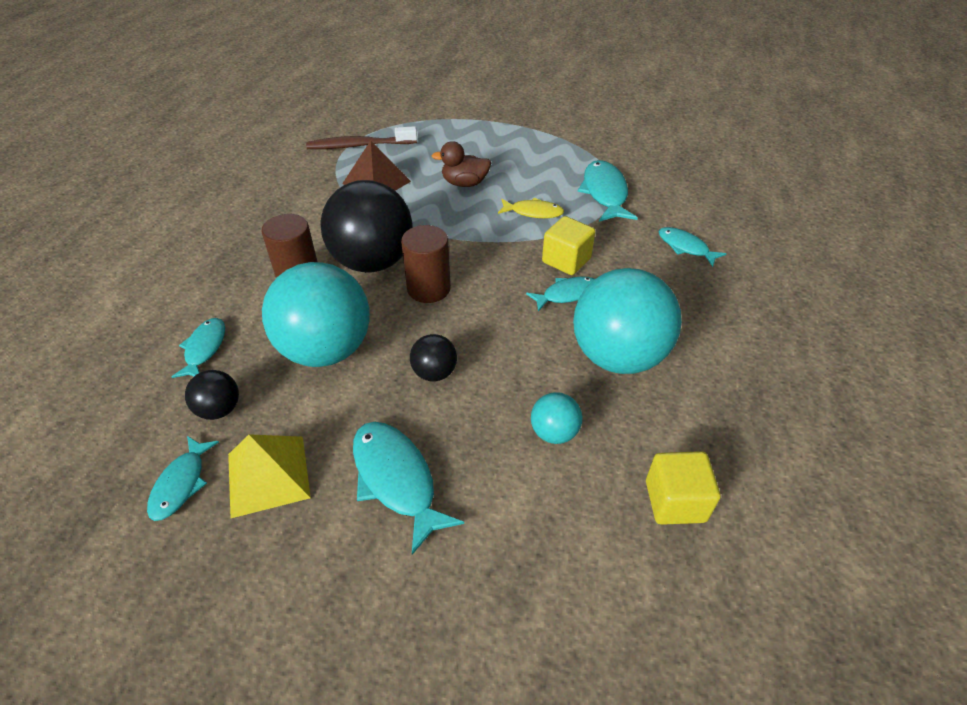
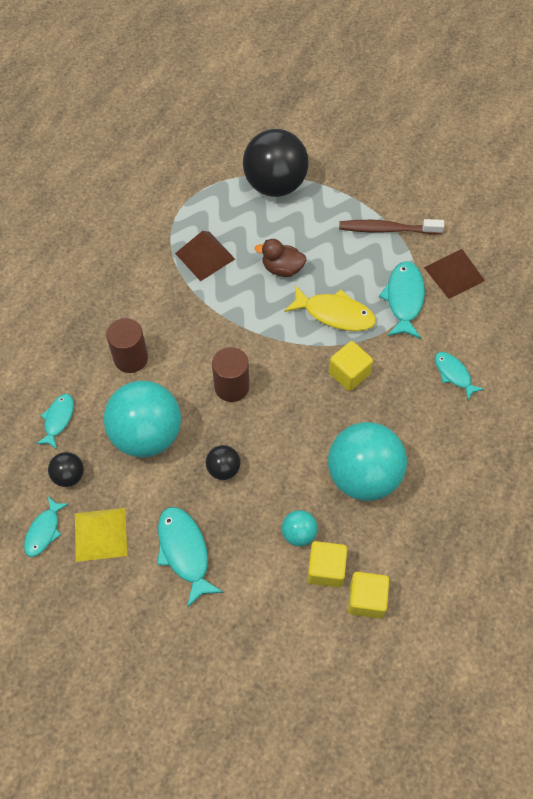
camera: 10 degrees right, 15 degrees up
brown toothbrush [306,126,417,149] -> brown toothbrush moved to [339,219,444,235]
black ball [320,180,413,272] -> black ball moved to [243,129,309,197]
yellow fish [498,198,564,218] -> yellow fish [284,285,376,331], size x1.59
turquoise fish [526,276,594,312] -> none
none -> yellow cube [307,541,347,588]
none -> brown pyramid [424,249,485,299]

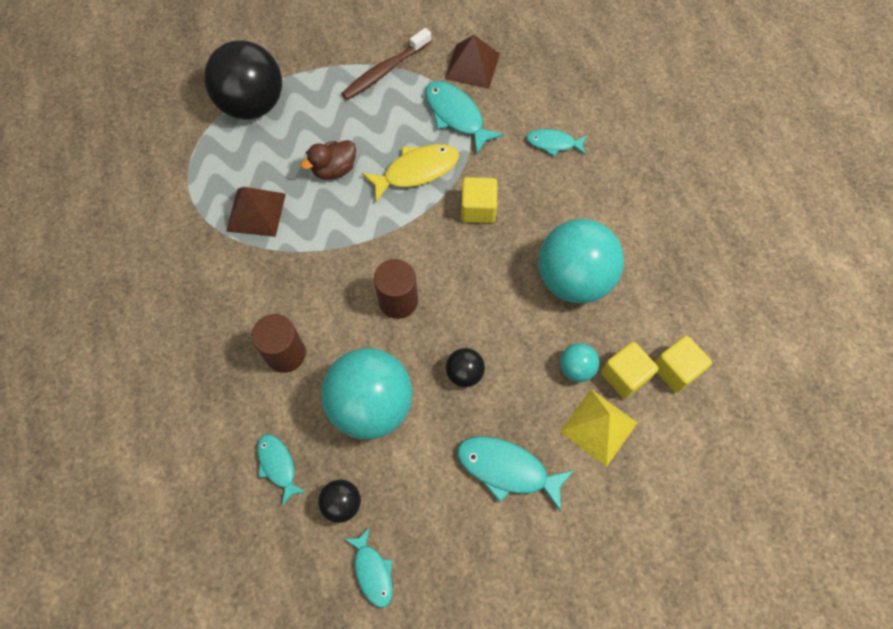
camera: 45 degrees left, 5 degrees up
yellow pyramid [75,508,127,562] -> yellow pyramid moved to [560,389,637,467]

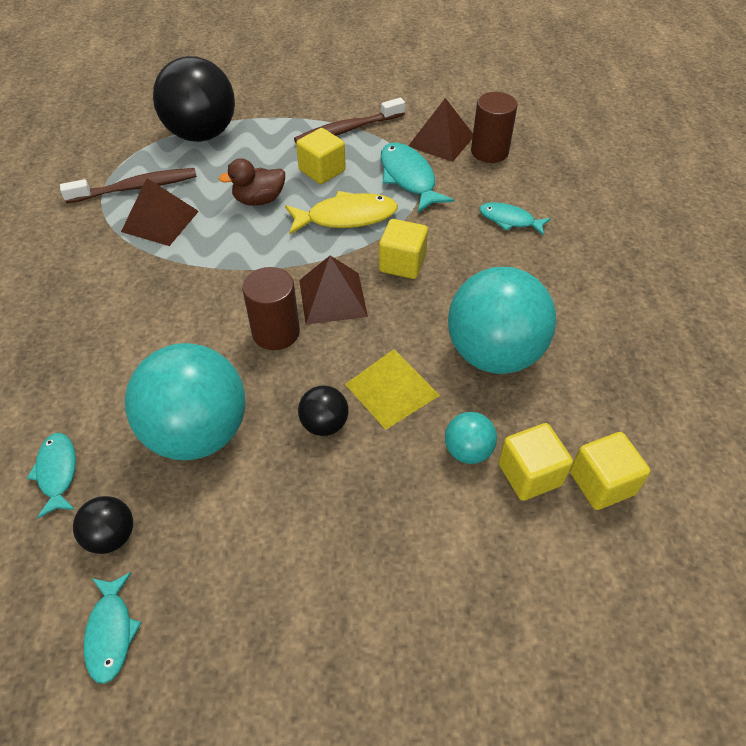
camera: 15 degrees right, 15 degrees down
brown cylinder [251,314,306,373] -> brown cylinder moved to [471,92,518,163]
turquoise fish [457,436,574,512] -> none
yellow pyramid [560,389,637,467] -> yellow pyramid moved to [345,349,440,430]
none -> brown toothbrush [60,168,197,203]
none -> yellow cube [296,128,346,184]
none -> brown pyramid [299,256,368,325]

